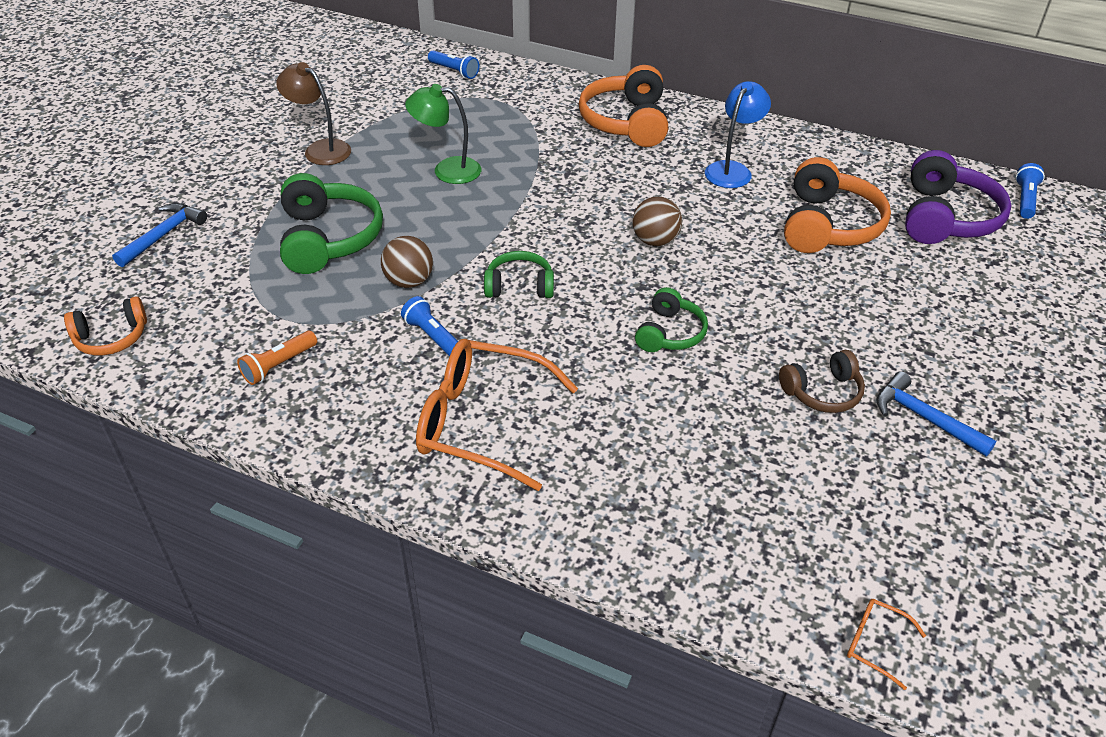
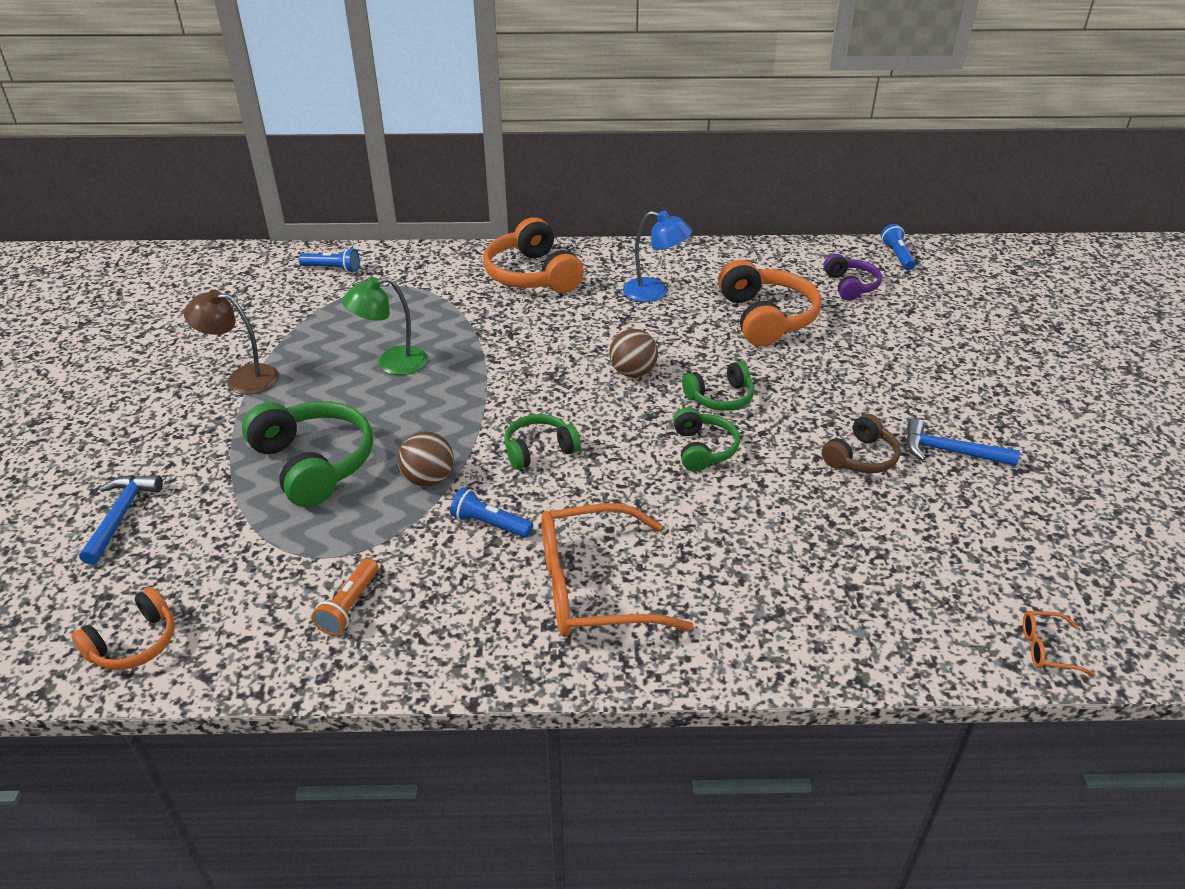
camera: 25 degrees left, 5 degrees down
blue lamp [705,81,771,188] -> blue lamp turned 105 degrees clockwise [623,211,692,302]
purple headphones [905,150,1012,244] -> purple headphones [824,254,882,301], size x0.58
none -> green headphones [682,361,754,411]

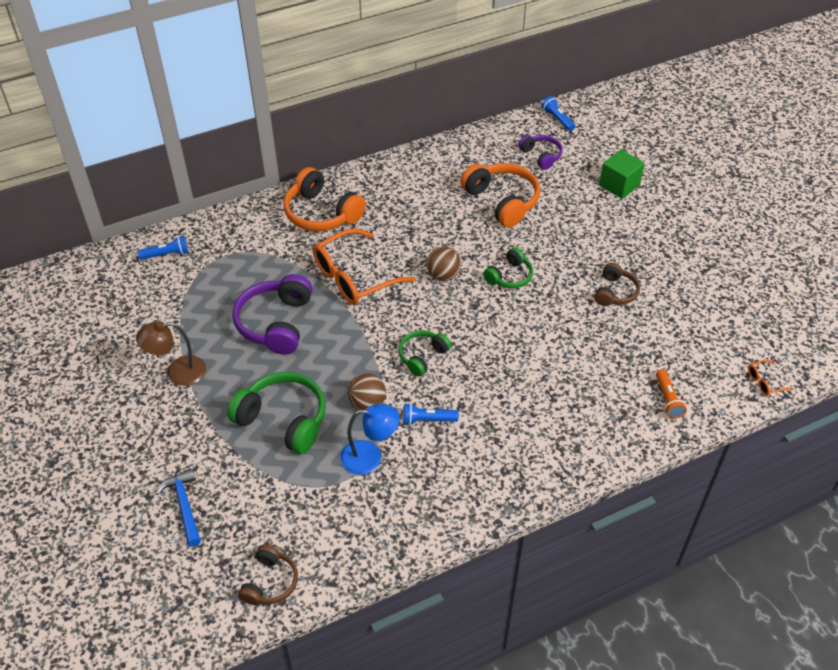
camera: 25 degrees left, 10 degrees up
orange headphones [71,587,175,670] -> brown headphones [238,545,298,605]
orange flashlight [312,558,378,635] -> orange flashlight moved to [656,369,687,419]
green lamp [342,277,428,375] -> purple headphones [233,274,312,354]
orange glasses [541,503,694,637] -> orange glasses moved to [313,229,415,305]
blue lamp [623,211,692,302] -> blue lamp moved to [340,404,400,475]
green headphones [673,407,740,472] -> none
blue hammer [906,419,1020,466] -> none
none -> green cube [599,149,645,199]

